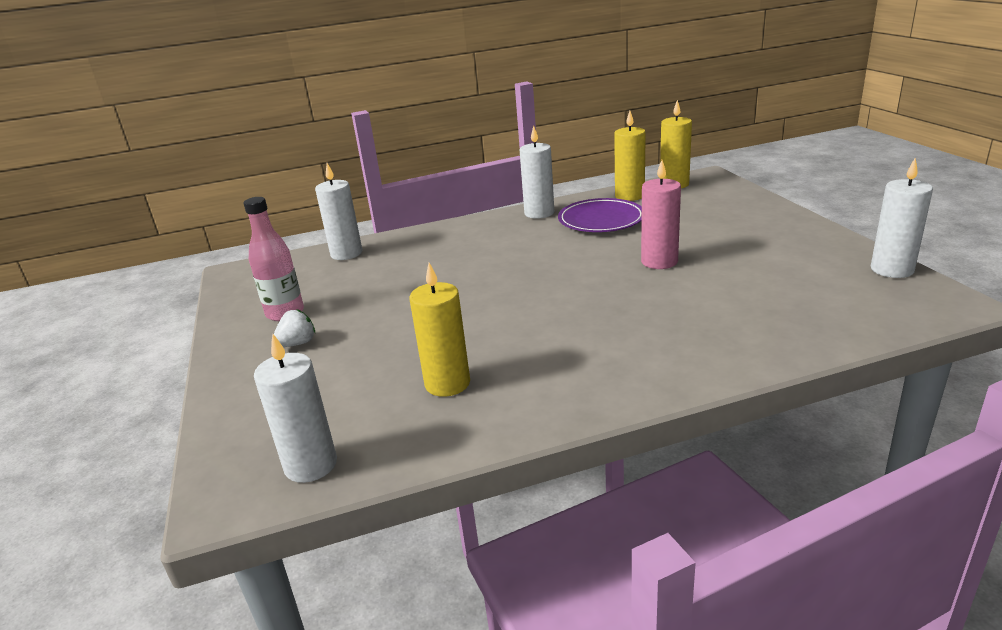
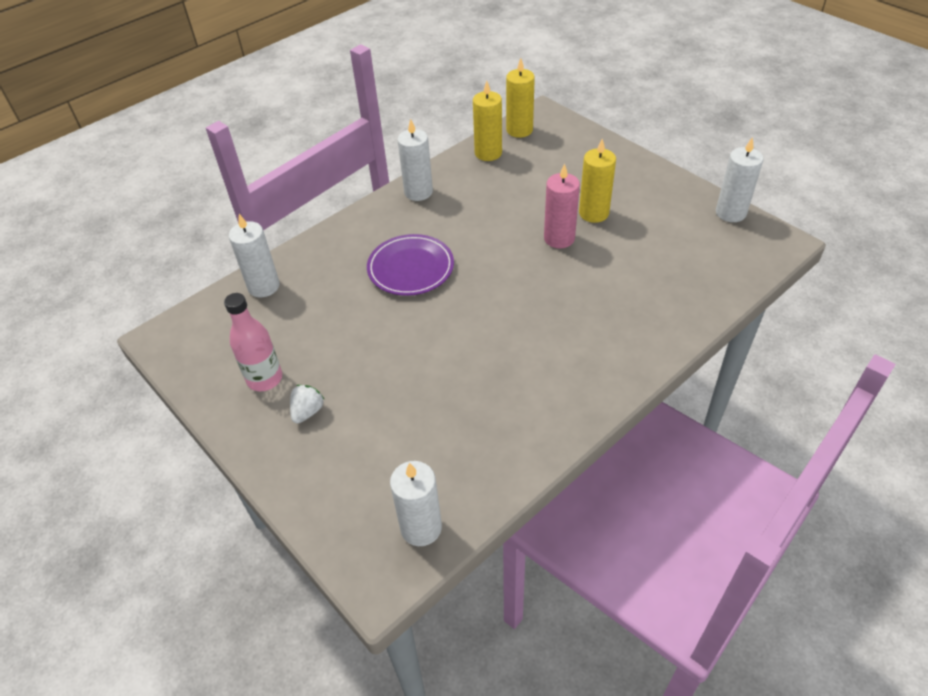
camera: 25 degrees left, 20 degrees up
yellow candle [410,263,470,397] -> yellow candle moved to [579,139,616,223]
purple plate [558,198,642,232] -> purple plate moved to [367,234,454,296]

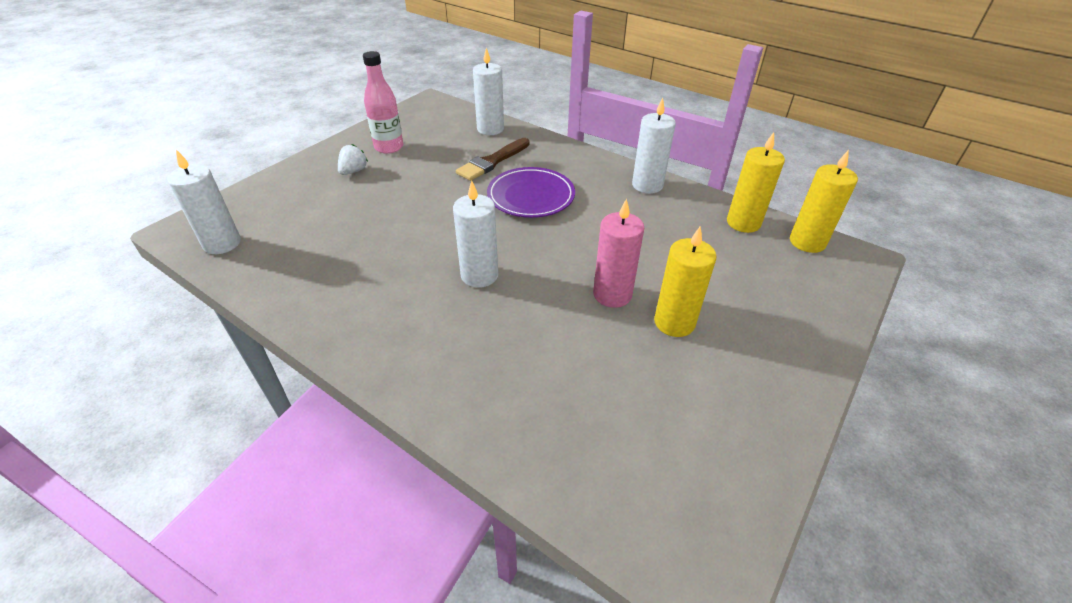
camera: 75 degrees right, 5 degrees down
white strawberry [290,385,325,424] -> white strawberry turned 75 degrees counterclockwise [338,144,368,175]
white candle [716,137,764,222] -> white candle moved to [453,181,498,288]
none -> brown brush [456,138,530,181]

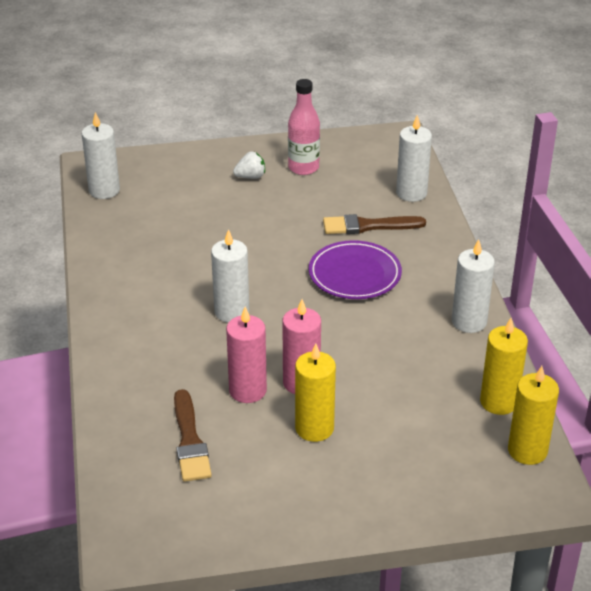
camera: 45 degrees right, 5 degrees down
none -> brown brush [174,389,212,482]
none -> pink candle [226,307,267,403]

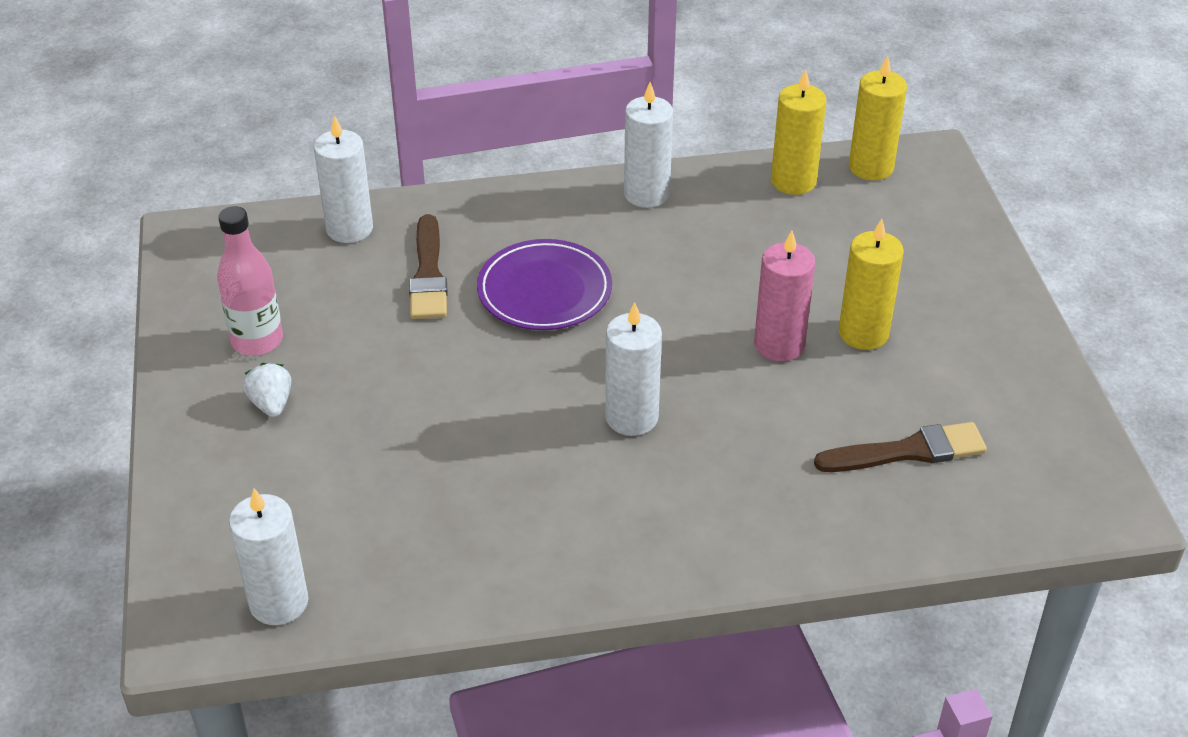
camera: 90 degrees left, 5 degrees up
pink candle [226,307,267,403] -> none

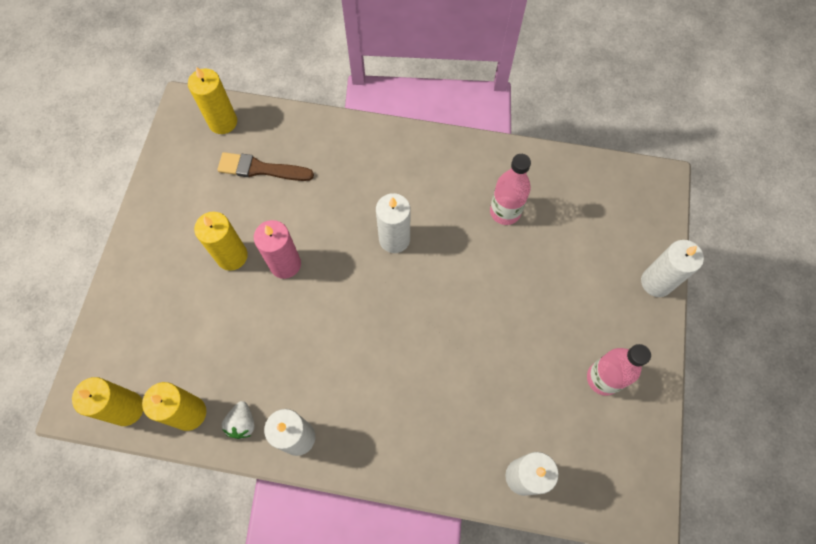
camera: 160 degrees left, 25 degrees up
white candle [229,488,308,625] -> white candle moved to [641,240,704,297]
white strawberry [243,363,291,417] -> white strawberry moved to [222,401,255,439]
brown brush [409,214,448,319] -> none
purple plate [477,239,612,330] -> none
none -> yellow candle [188,67,237,134]
none -> pink bottle [490,154,531,225]

